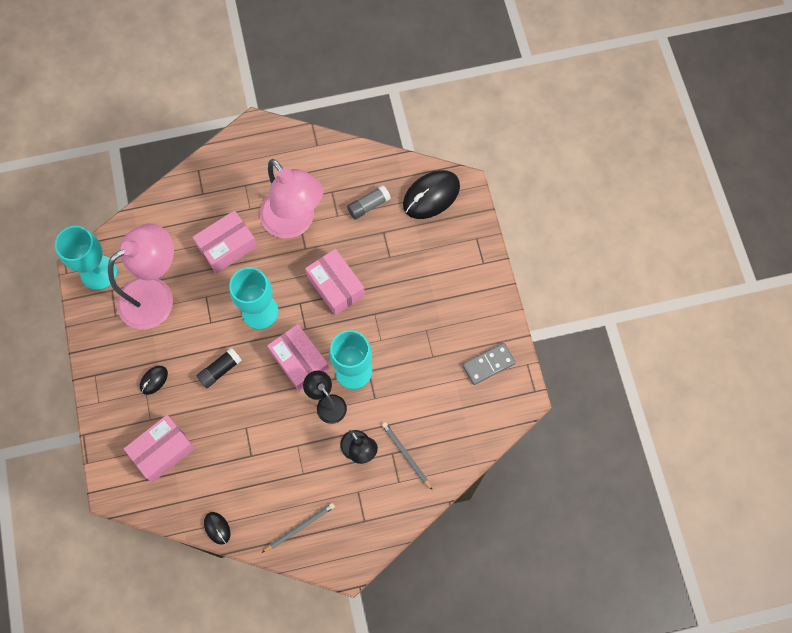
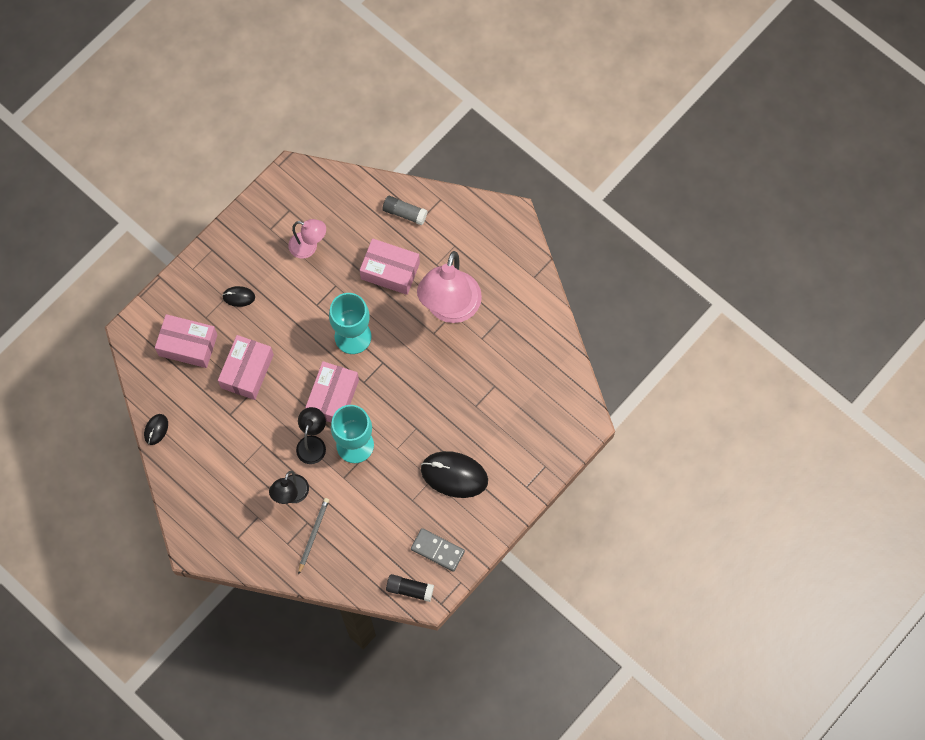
camera: 55 degrees right, 0 degrees up
turquoise goblet [55,226,117,290] -> none
pink lamp [108,223,174,329] -> pink lamp [288,219,326,259], size x0.52
black glue stick [196,348,242,388] -> black glue stick moved to [386,574,434,602]
grey pencil [262,503,335,553] -> none
pink box [305,249,365,315] -> pink box moved to [218,335,274,400]
grey glue stick [347,185,391,219] -> grey glue stick moved to [382,196,428,225]
black mouse [403,170,460,219] -> black mouse moved to [421,451,488,498]

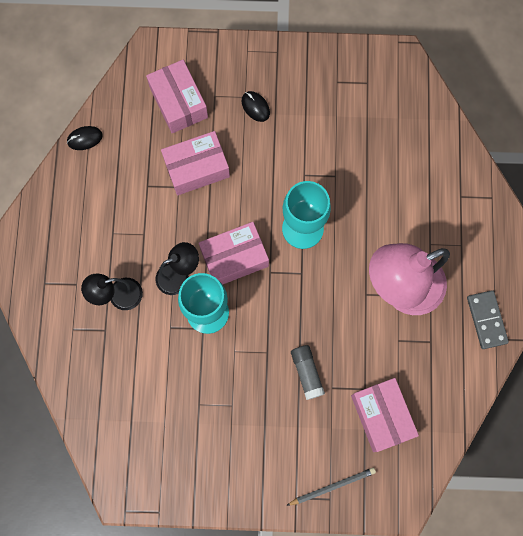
camera: 50 degrees right, 5 degrees up
pink lamp [288,219,326,259] -> none
grey pencil [298,498,329,575] -> grey pencil moved to [286,468,376,506]
pink box [360,238,420,295] -> pink box moved to [351,378,419,452]
grey glue stick [382,196,428,225] -> grey glue stick moved to [291,345,325,400]
black glue stick [386,574,434,602] -> none
grey domino [411,528,465,572] -> grey domino moved to [467,290,509,349]
black mouse [421,451,488,498] -> none

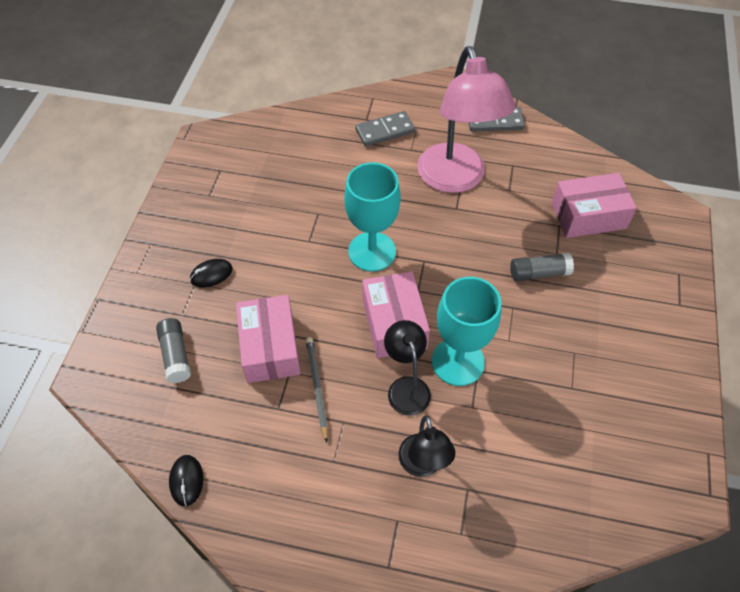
camera: 80 degrees left, 20 degrees down
pink box [146,60,208,133] -> grey glue stick [156,318,191,383]
grey pencil [286,468,376,506] -> grey pencil moved to [306,337,328,443]
none -> grey domino [355,111,415,146]

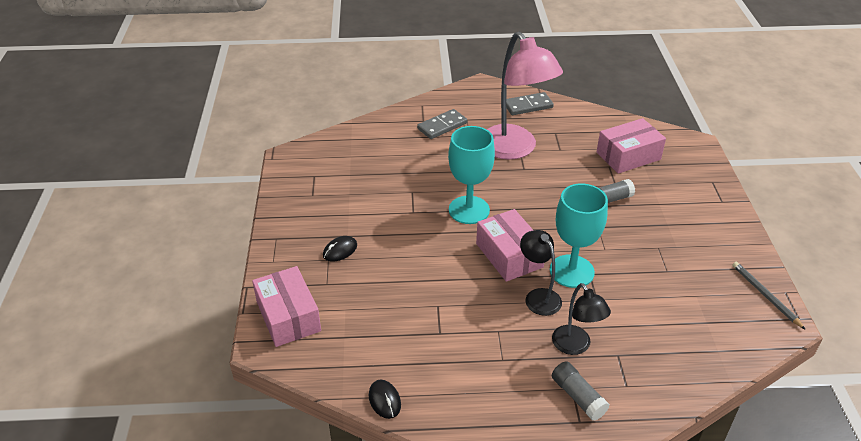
camera: 15 degrees left, 15 degrees down
grey glue stick [156,318,191,383] -> grey glue stick moved to [552,361,609,421]
pink box [236,295,301,383] -> pink box moved to [252,266,321,347]
grey pencil [306,337,328,443] -> grey pencil moved to [732,262,806,330]

